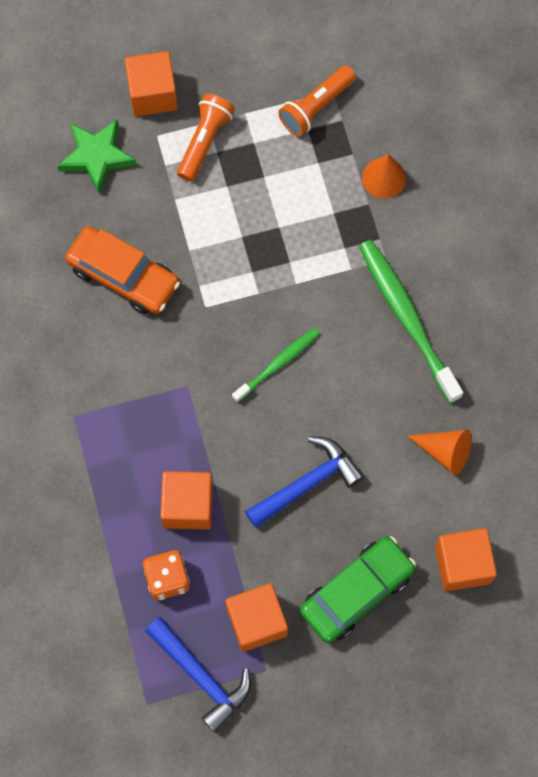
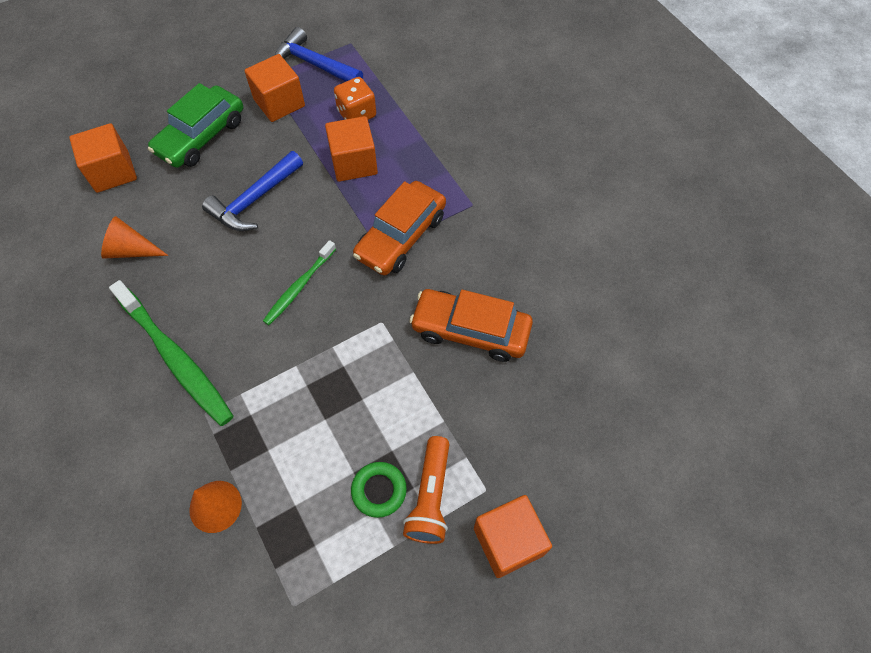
camera: 165 degrees right, 10 degrees down
green star [58,119,136,194] -> none
orange flashlight [278,65,356,136] -> none
none -> green ring [351,462,407,518]
none -> orange car [353,181,446,276]

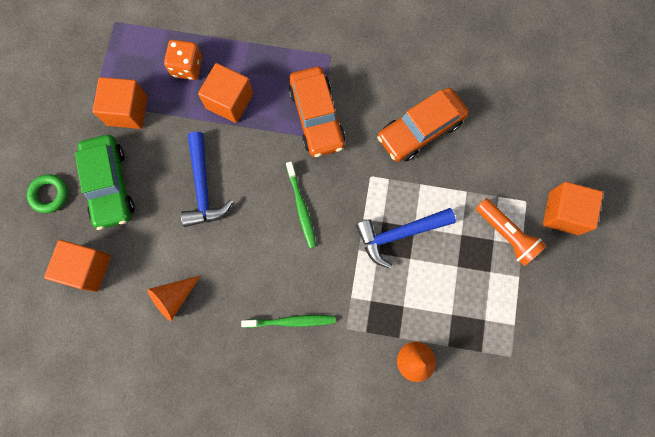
camera: 50 degrees left, 15 degrees up
green toothbrush [109,280,233,426] -> green toothbrush [241,315,335,328], size x0.58
blue hammer [275,27,363,82] -> blue hammer moved to [356,208,456,268]
green ring [351,462,407,518] -> green ring moved to [27,174,68,213]

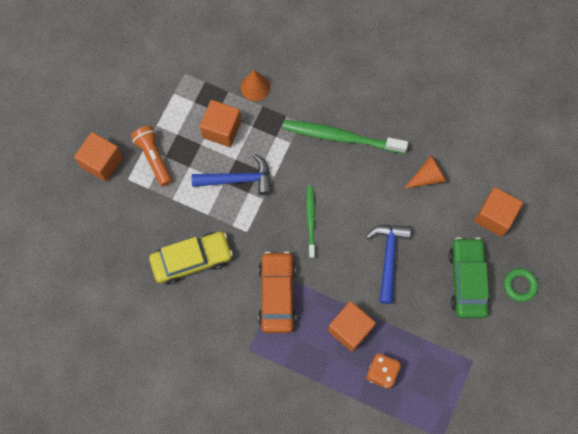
camera: 165 degrees left, 5 degrees down
orange cube [92,77,148,129] -> orange cube moved to [200,100,241,147]
green toothbrush [241,315,335,328] -> green toothbrush [282,120,408,154], size x1.72
orange car [377,88,469,162] -> yellow car [149,232,233,285]

